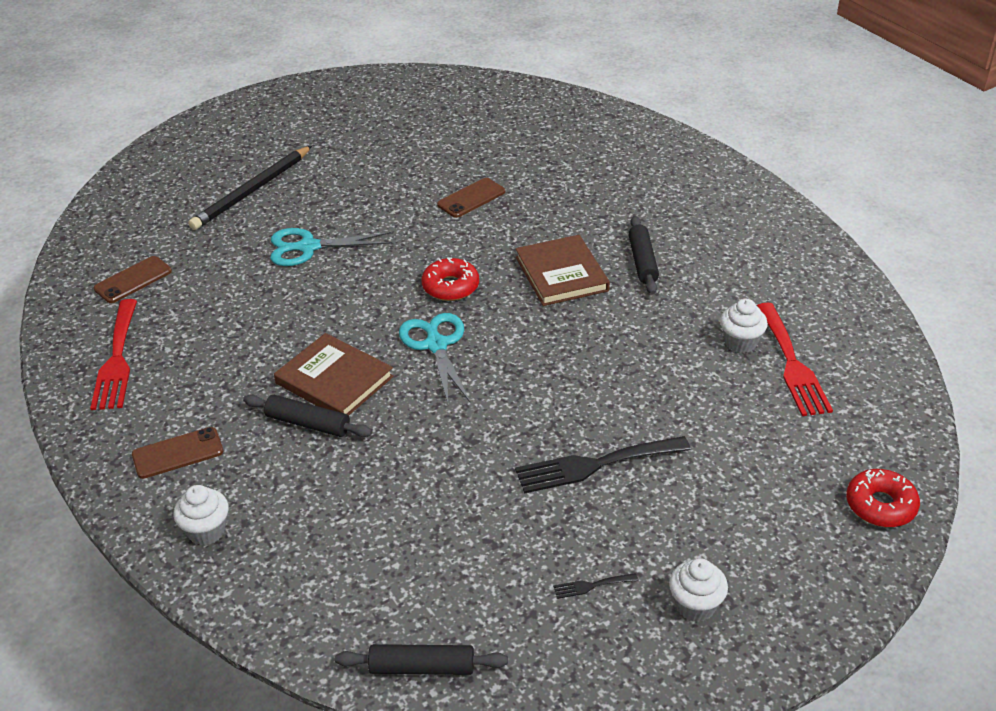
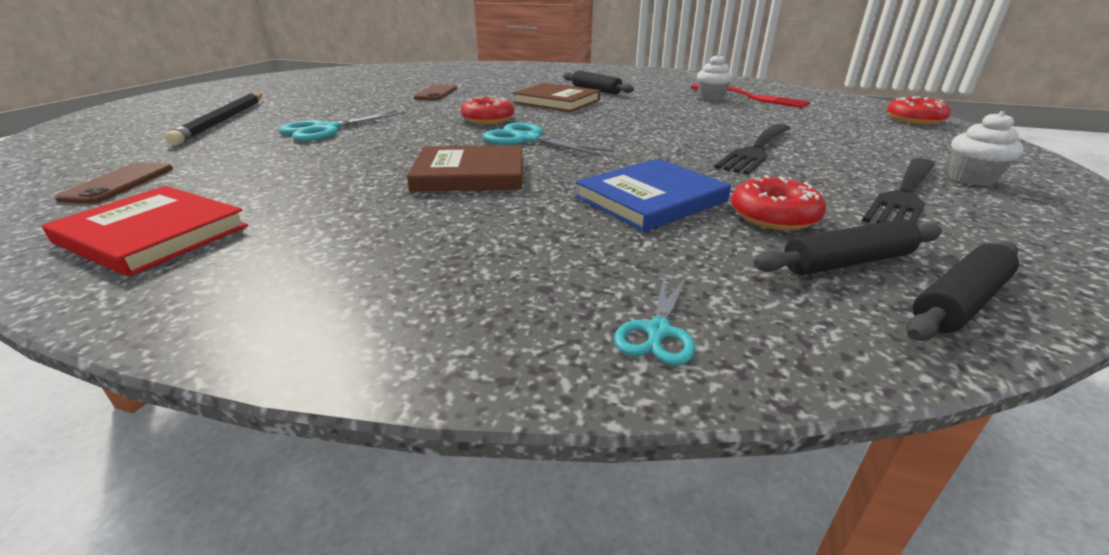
camera: 40 degrees left, 10 degrees down
red fork [90,299,137,410] -> red book [42,186,248,277]
brown phone [132,427,223,479] -> none
white cupcake [173,485,229,545] -> none
black rolling pin [243,395,372,437] -> black rolling pin moved to [754,219,942,275]
black fork [553,573,638,599] -> black fork [862,158,936,224], size x2.30
none -> blue book [575,159,731,232]
none -> turquoise scissors [614,276,695,365]
none -> red donut [731,175,826,230]

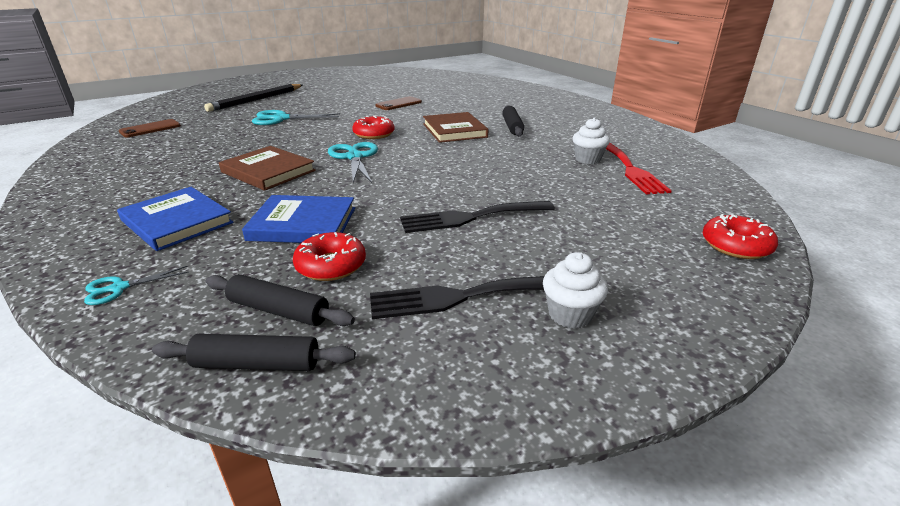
camera: 40 degrees right, 0 degrees up
red book [42,186,248,277] -> none
none -> blue book [117,187,233,251]

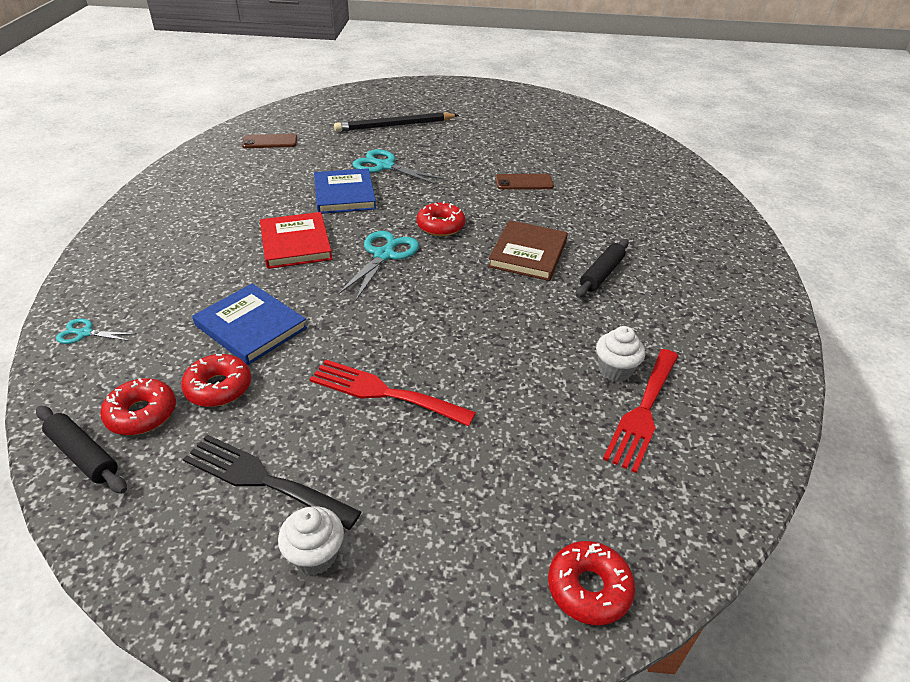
camera: 35 degrees right, 10 degrees up
blue book [117,187,233,251] -> blue book moved to [314,168,376,214]
black rolling pin [206,274,355,326] -> red donut [100,378,176,435]
brown book [219,146,316,191] -> red book [260,212,332,269]
black fork [400,201,555,233] -> red fork [310,360,476,426]

